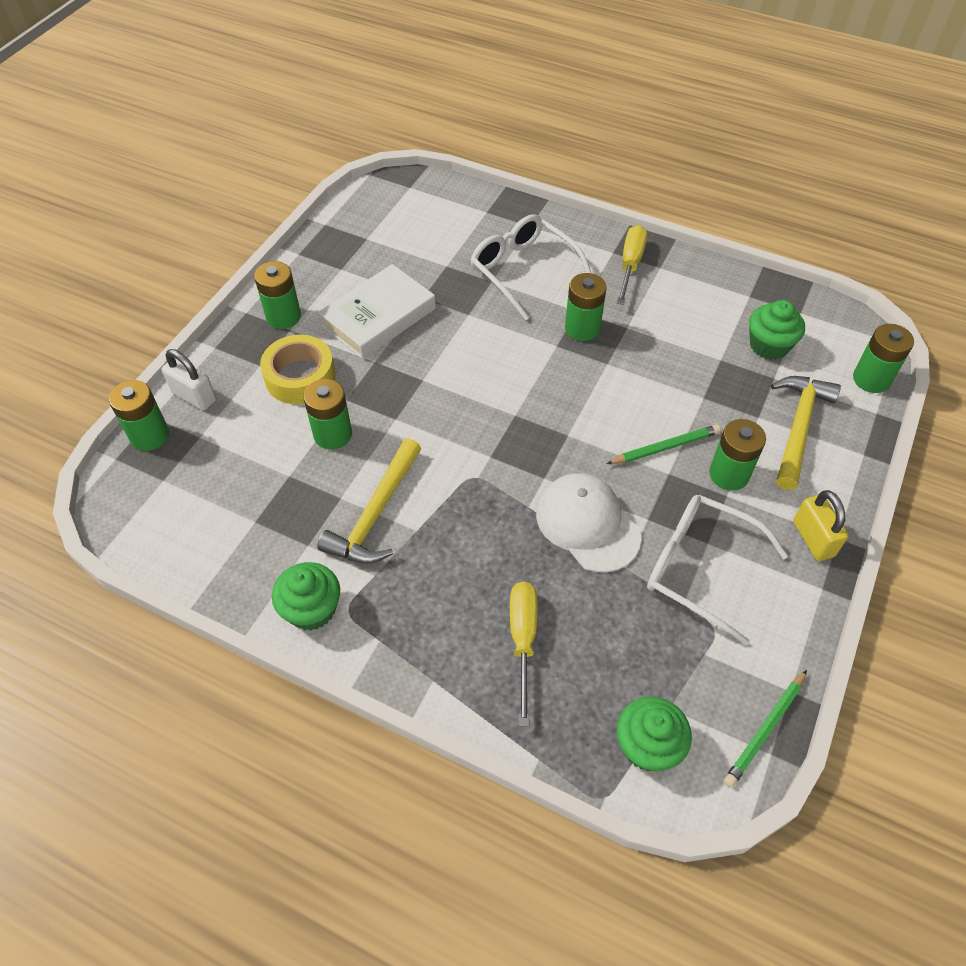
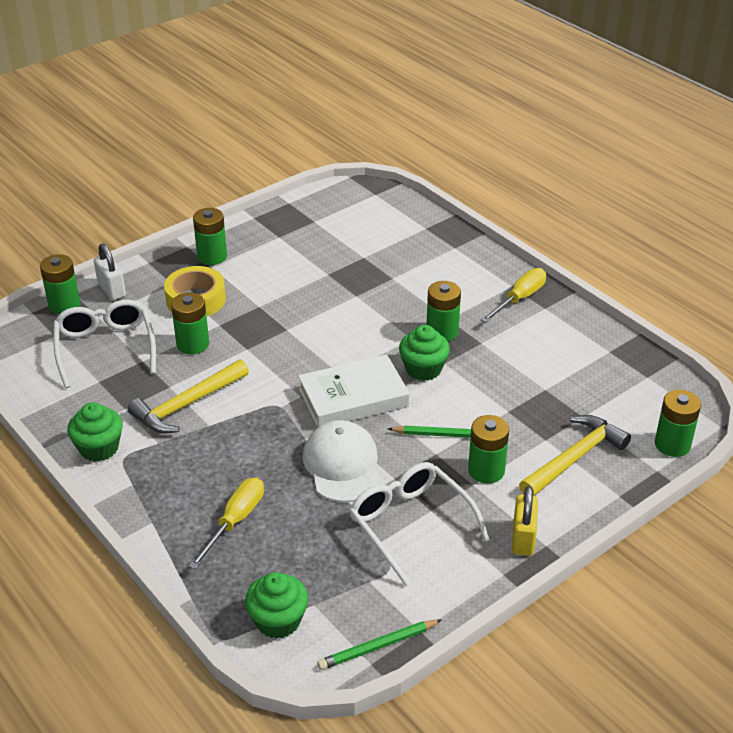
camera: 25 degrees right, 15 degrees down
white book [318,264,436,359] -> white book moved to [298,355,409,428]
white glasses [471,214,591,320] -> white glasses moved to [53,299,156,388]
green cupcake [749,300,805,360] -> green cupcake moved to [399,325,450,381]

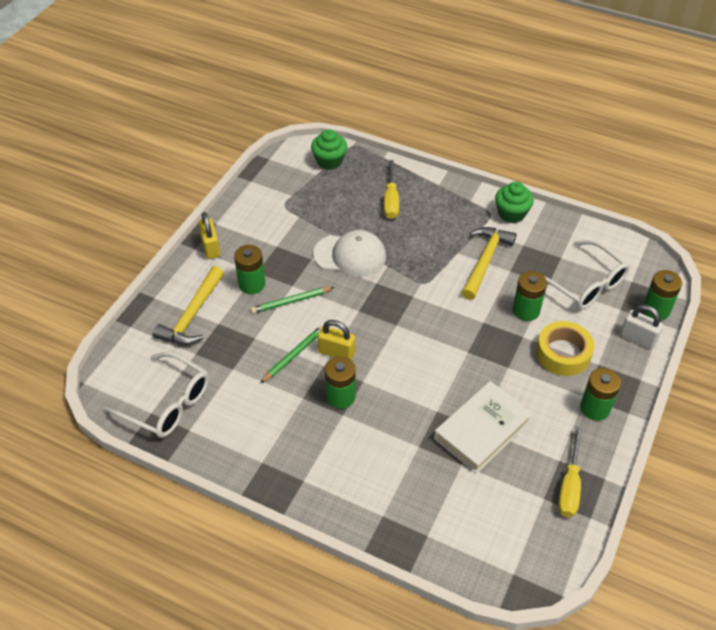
camera: 155 degrees right, 10 degrees up
white book [298,355,409,428] -> white book moved to [434,381,533,474]
white cap [303,420,381,502] -> white cap turned 45 degrees counterclockwise [313,230,386,277]
green pencil [317,619,442,670] -> green pencil moved to [260,325,323,383]
white glasses [349,462,490,586] -> white glasses moved to [103,352,209,438]
green cupcake [399,325,450,381] -> yellow padlock [318,320,355,360]
yellow screwdriver [481,268,546,323] -> yellow screwdriver moved to [558,426,582,517]
green battery [655,390,701,457] -> none

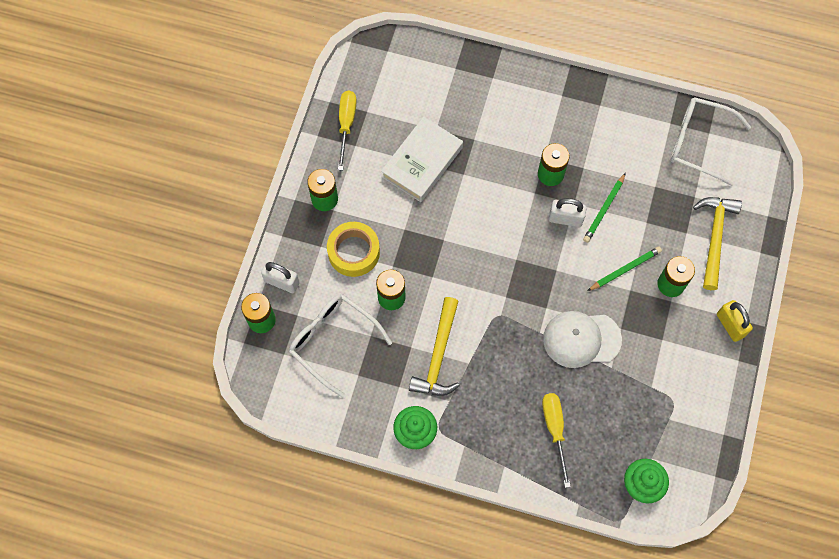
camera: 170 degrees right, 20 degrees up
yellow padlock [318,320,355,360] -> white padlock [549,198,587,227]

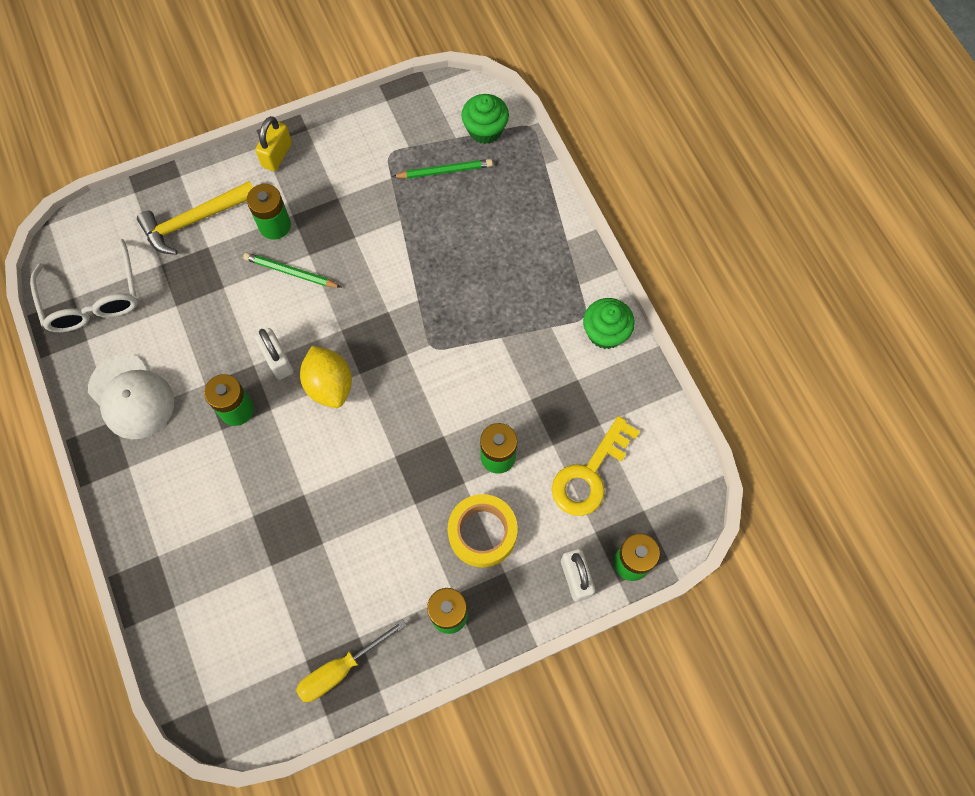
camera: 130 degrees left, 0 degrees up
white glasses [289,294,392,398] -> yellow key [552,416,640,516]
white book [381,117,463,202] -> none
yellow hammer [409,297,460,396] -> none
yellow screwdriver [542,393,571,488] -> none
white cap [543,311,622,368] -> white cap moved to [88,354,174,439]
green pencil [583,173,626,243] -> green pencil moved to [392,159,493,179]
none -> yellow lemon [300,346,352,408]

